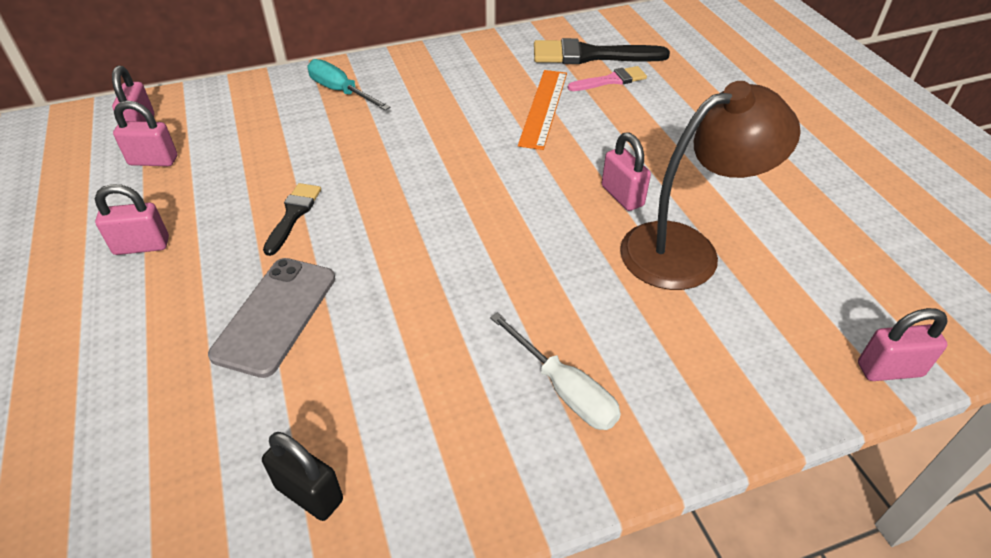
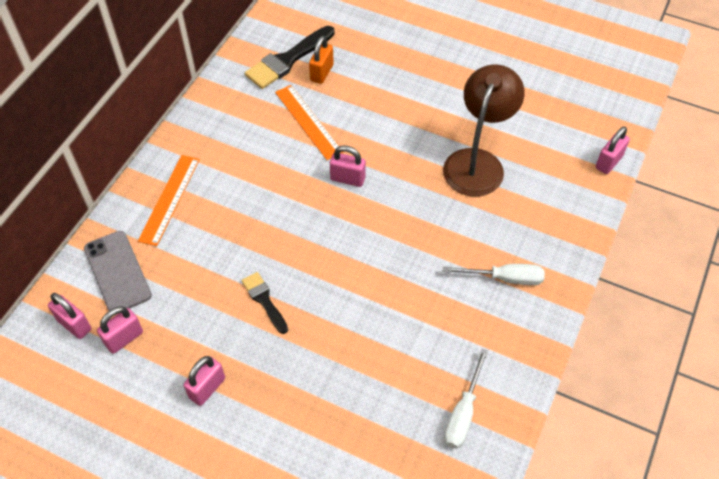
camera: 45 degrees left, 10 degrees up
grey phone [208,258,335,378] -> grey phone moved to [84,231,152,311]
black padlock [262,432,343,521] -> white screwdriver [444,349,488,449]
turquoise screwdriver [307,59,391,110] -> orange ruler [138,155,200,246]
pink brush [567,66,647,91] -> orange padlock [309,36,334,84]
pink padlock [602,132,651,211] -> pink padlock moved to [330,145,366,187]

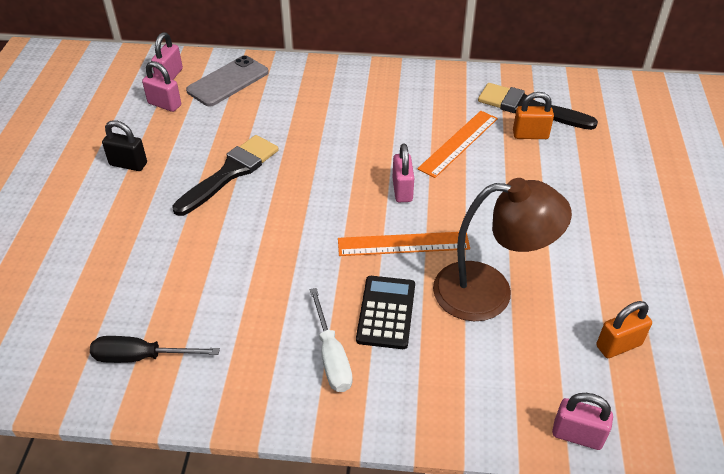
camera: 70 degrees right, 10 degrees down
orange ruler [138,155,200,246] -> orange ruler moved to [338,232,470,256]
pink padlock [184,356,225,406] -> black padlock [102,120,147,171]
black brush [242,272,288,334] -> black brush [172,135,279,216], size x1.73
white screwdriver [444,349,488,449] -> black screwdriver [90,336,220,363]
none -> black calculator [356,276,415,349]
none -> orange padlock [596,301,652,358]

